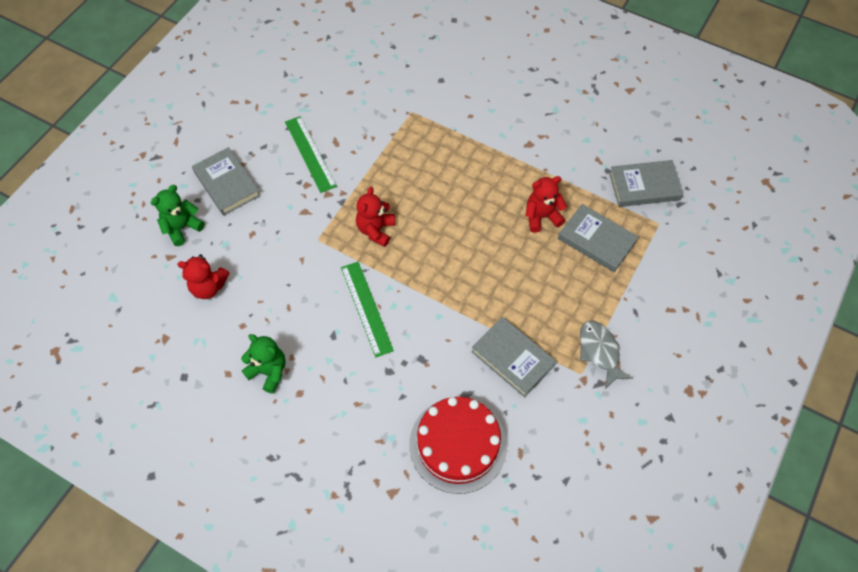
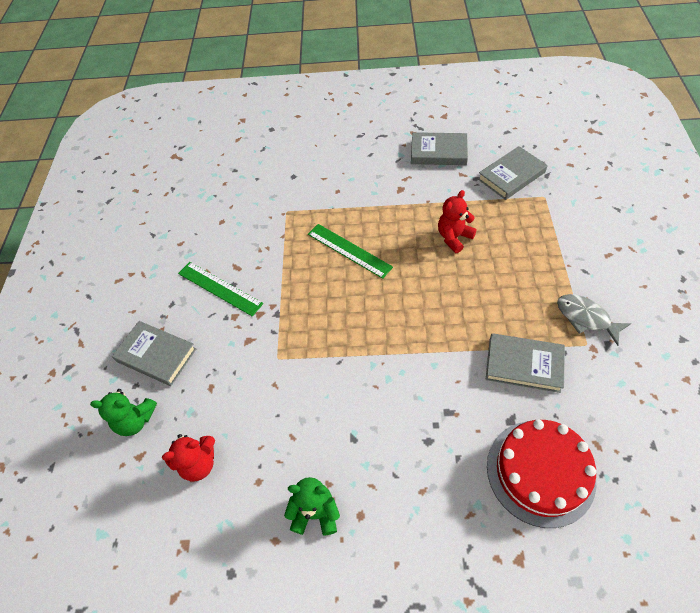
camera: 25 degrees left, 5 degrees down
green teddy bear [151,185,205,246] -> green teddy bear turned 105 degrees counterclockwise [90,389,157,436]
green ruler [341,262,394,357] -> green ruler moved to [308,224,393,279]
red teddy bear [356,187,395,247] -> none
grey book [558,204,638,272] -> grey book moved to [411,132,468,165]

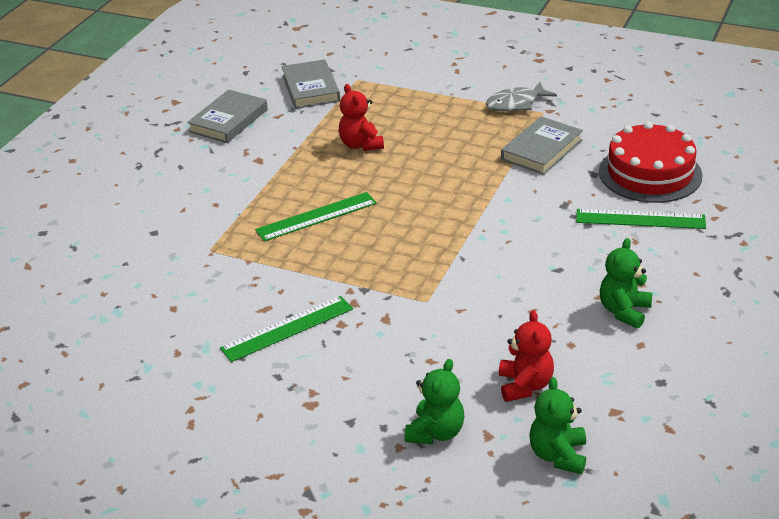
camera: 70 degrees left, 20 degrees down
grey book [112,321,197,386] -> none
none -> green teddy bear [529,377,586,474]
none -> green ruler [576,209,706,229]

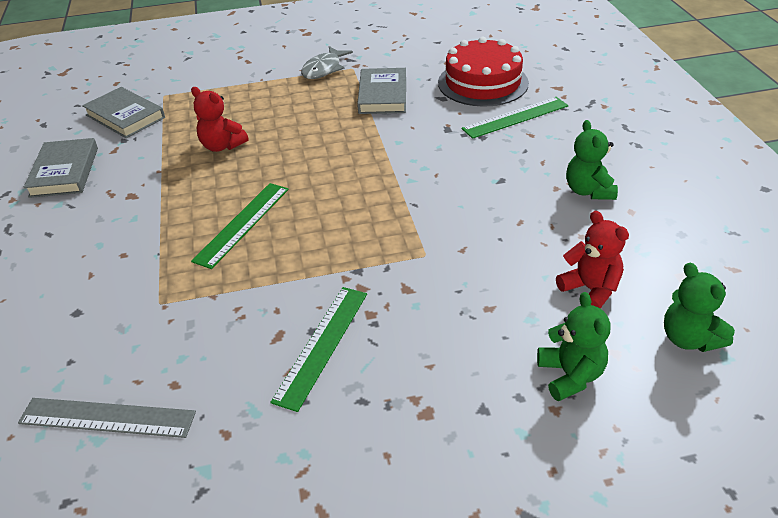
camera: 35 degrees left, 5 degrees up
none -> grey ruler [18,398,196,438]

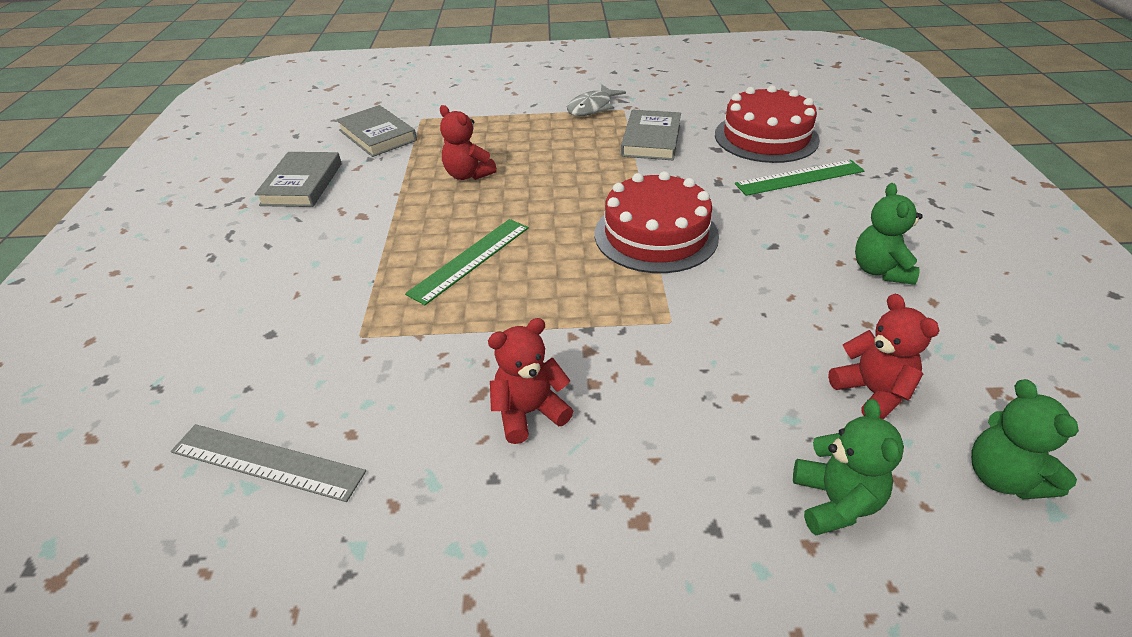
camera: 10 degrees right, 0 degrees up
green ruler [270,287,367,412] -> red teddy bear [488,318,573,444]
none -> red cake [595,171,719,273]

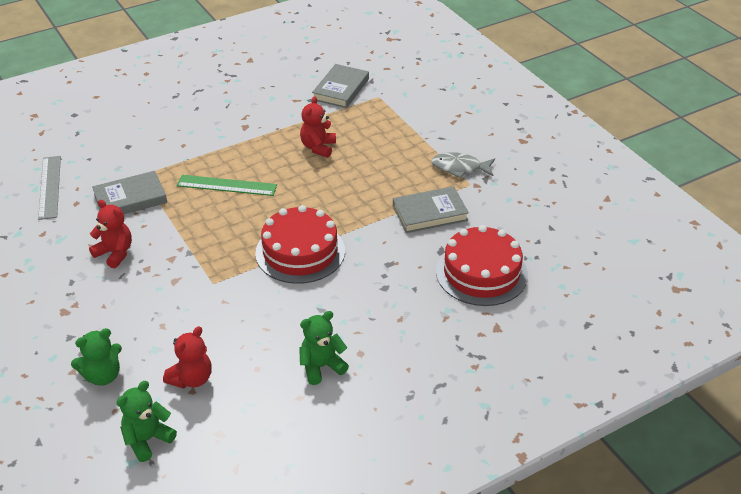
camera: 60 degrees right, 0 degrees up
grey book [254,152,342,207] -> grey book moved to [92,171,167,214]
green ruler [735,160,865,196] -> none

